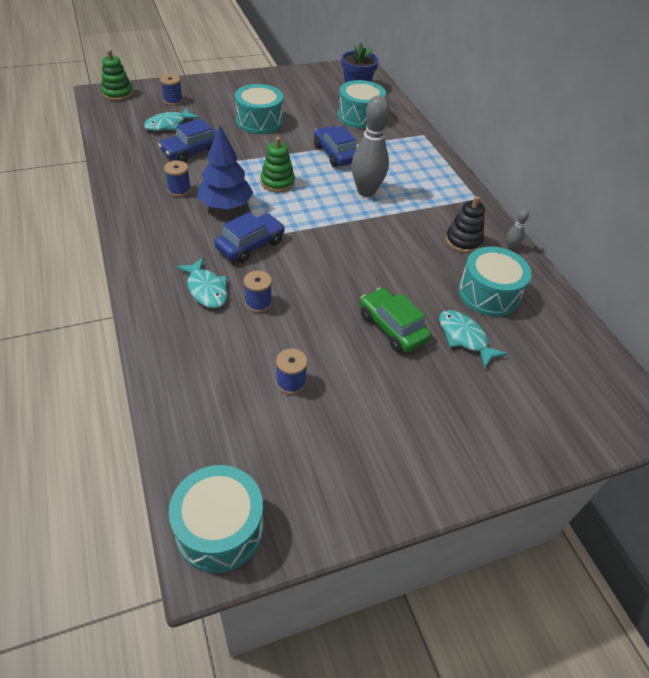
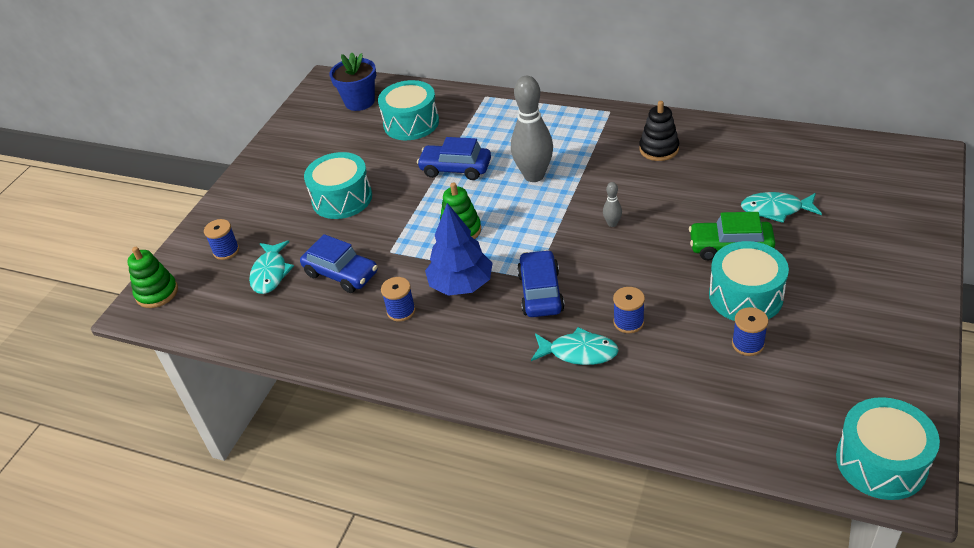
camera: 40 degrees left, 5 degrees down
blue car [158,119,217,162] -> blue car turned 60 degrees counterclockwise [300,234,378,293]
turquoise drum [458,246,531,317] -> turquoise drum moved to [709,241,789,321]
grey bowling pin [506,209,529,250] -> grey bowling pin moved to [603,182,622,227]

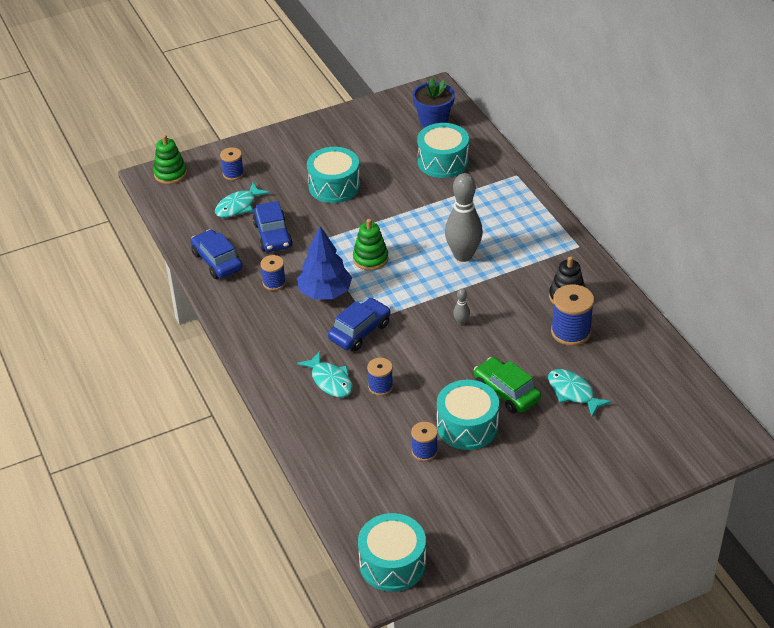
camera: 40 degrees right, 0 degrees up
blue car [417,137,491,180] -> blue car moved to [191,229,242,279]
none -> blue spool [551,284,594,346]

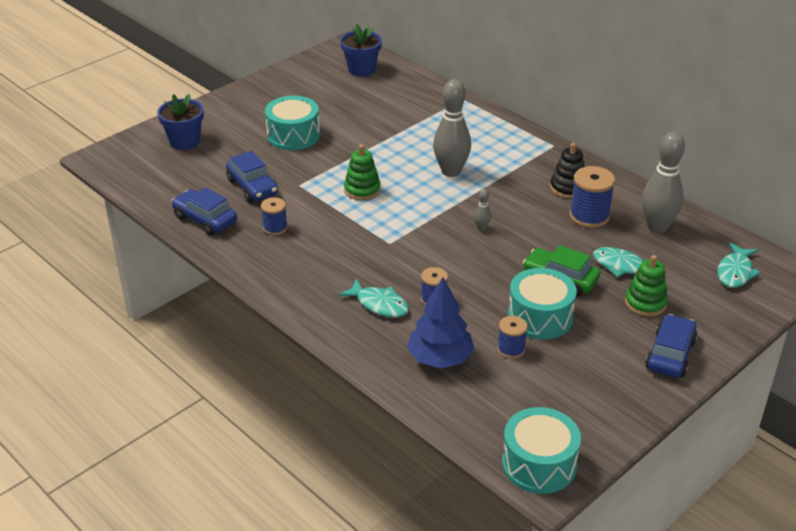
camera: 20 degrees left, 5 degrees down
green stacking toy [153,135,187,184] -> green stacking toy moved to [625,255,668,317]
turquoise fish [215,183,270,218] -> turquoise fish moved to [717,242,761,288]
blue spool [220,147,244,180] -> blue flower pot [157,94,204,150]
blue tree [297,226,352,299] -> blue tree moved to [407,277,475,368]
blue car [328,298,391,351] -> blue car moved to [645,314,698,378]
turquoise drum [417,123,469,178] -> none
none -> grey bowling pin [642,132,685,233]

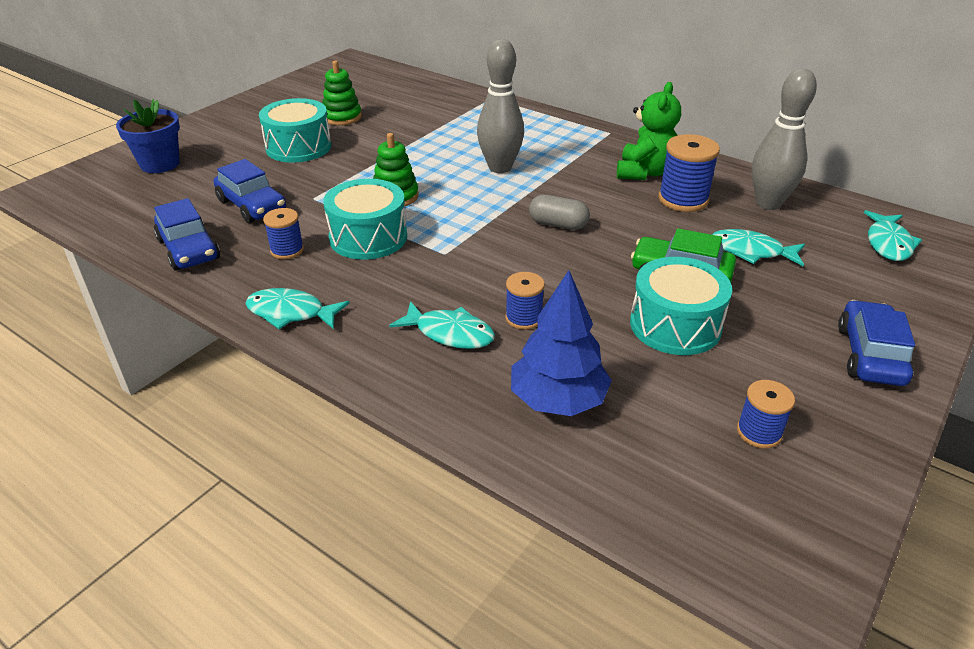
camera: 10 degrees left, 0 degrees up
blue car [171,188,237,236] -> blue car turned 150 degrees counterclockwise [154,198,220,271]
blue flower pot [340,24,382,77] -> none
grey bowling pin [474,189,491,231] -> grey capsule [529,195,590,230]
blue spool [497,316,528,359] -> blue spool moved to [737,380,795,448]
turquoise drum [502,407,581,494] -> turquoise drum moved to [323,179,407,260]
black stacking toy [550,143,585,199] -> green teddy bear [617,82,681,180]
green stacking toy [625,255,668,317] -> green stacking toy moved to [322,61,362,125]
none -> turquoise fish [245,288,350,329]

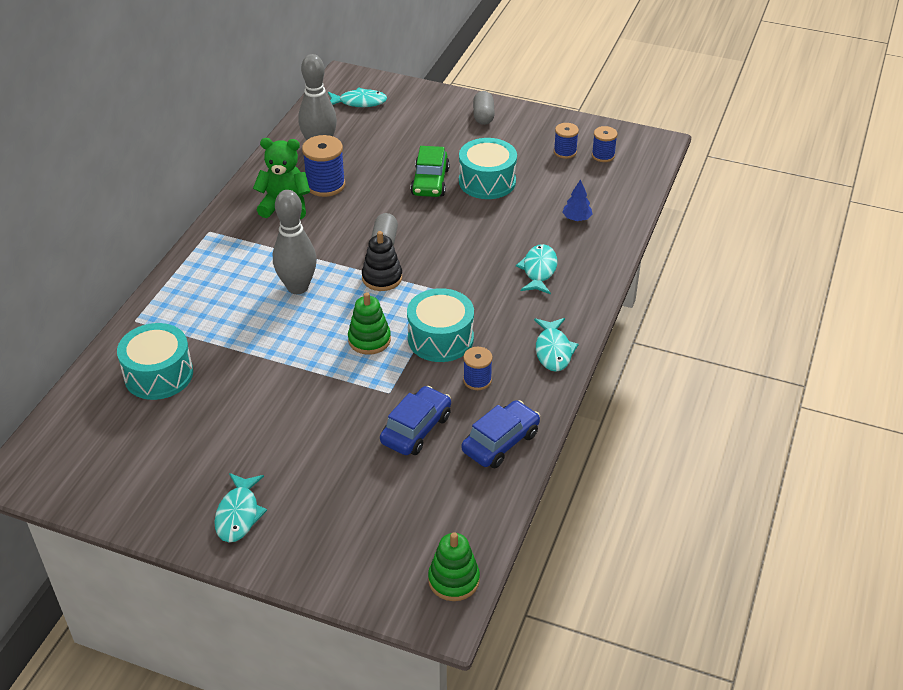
camera: 105 degrees left, 5 degrees up
blue flower pot [116,99,180,173] -> none
turquoise drum [259,98,331,163] -> turquoise drum moved to [117,323,193,400]
green stacking toy [322,61,362,125] -> green stacking toy moved to [428,532,480,601]
blue spool [505,272,545,330] -> blue spool moved to [592,126,618,162]
blue tree [511,270,612,416] -> blue tree [562,179,593,221], size x0.52
turquoise fish [712,229,805,266] -> turquoise fish moved to [214,473,267,543]
blue car [838,300,915,386] -> grey capsule [473,91,495,125]
none -> black stacking toy [362,231,402,291]

